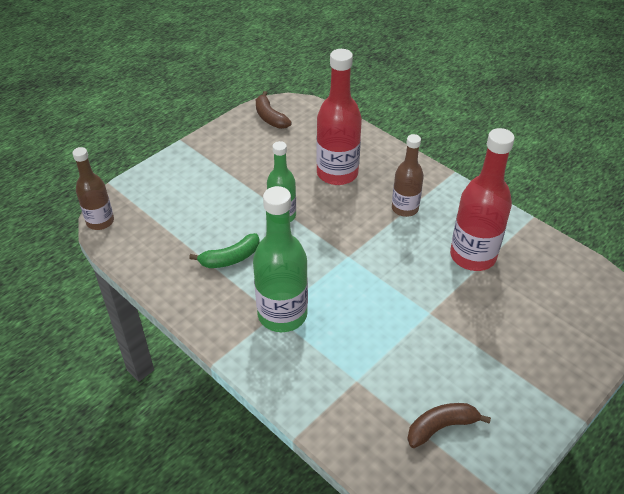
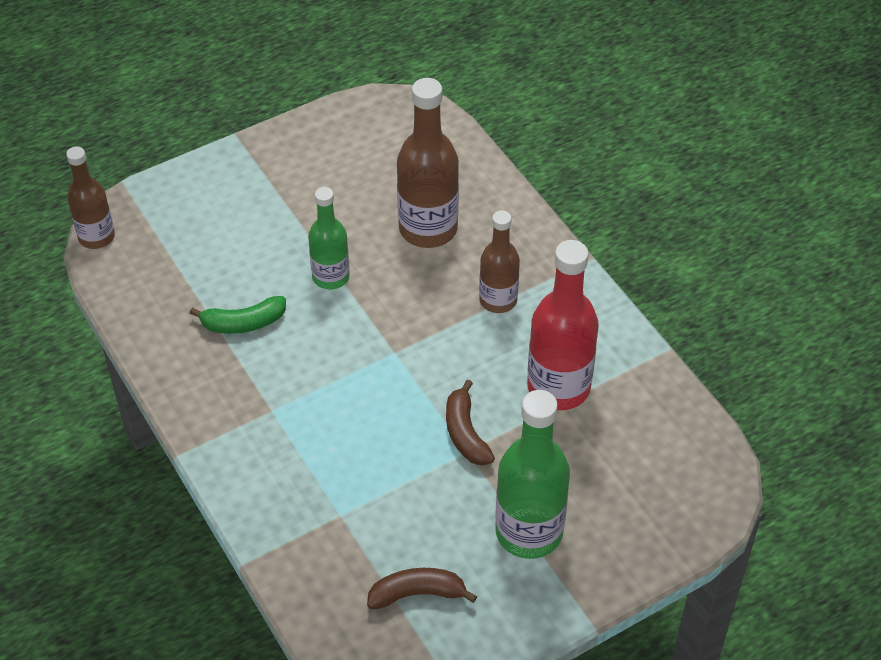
camera: 15 degrees right, 5 degrees up
green bottle [253,186,308,332] -> green bottle moved to [495,390,570,559]
brown banana [256,91,292,129] -> brown banana moved to [446,379,495,465]
red bottle [316,49,362,185] -> brown bottle [397,78,459,248]

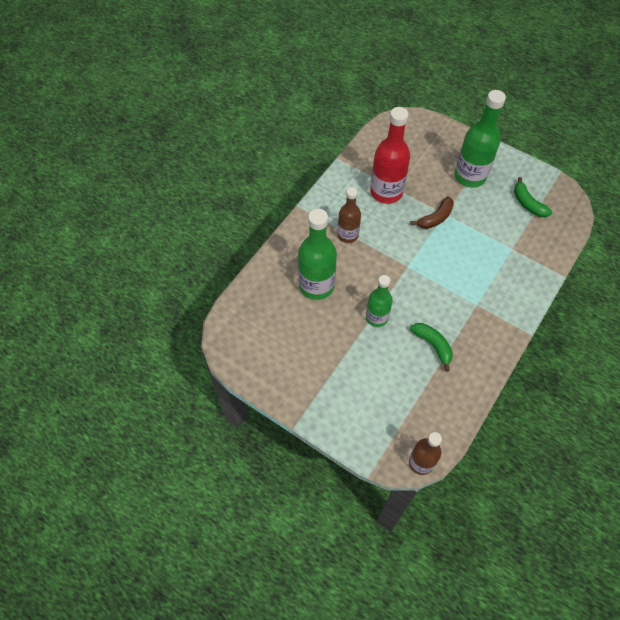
camera: 115 degrees left, 10 degrees up
brown banana [367,568,477,609] -> green banana [514,177,552,217]
brown bottle [397,78,459,248] -> green bottle [298,209,337,300]

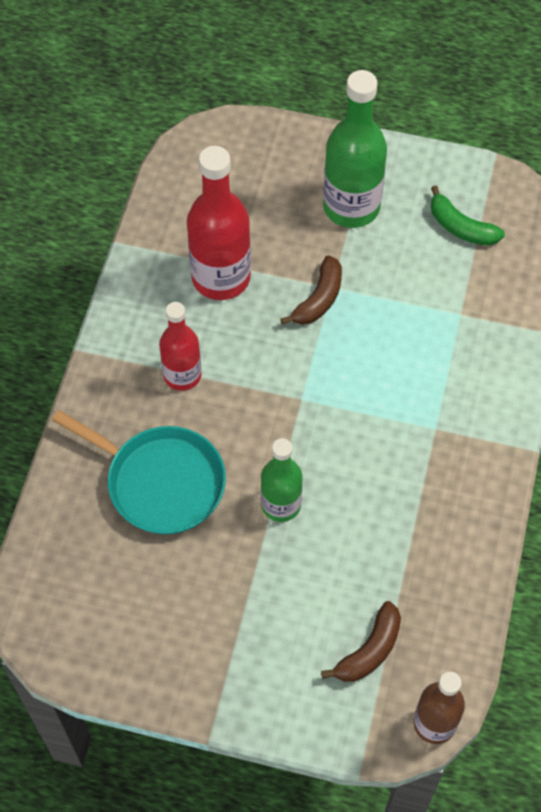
camera: 20 degrees left, 0 degrees up
green bottle [298,209,337,300] -> turquoise pan [52,410,226,535]
brown bottle [338,187,361,243] -> red bottle [159,302,202,391]
green banana [410,323,453,371] -> none
none -> brown banana [321,601,401,682]

